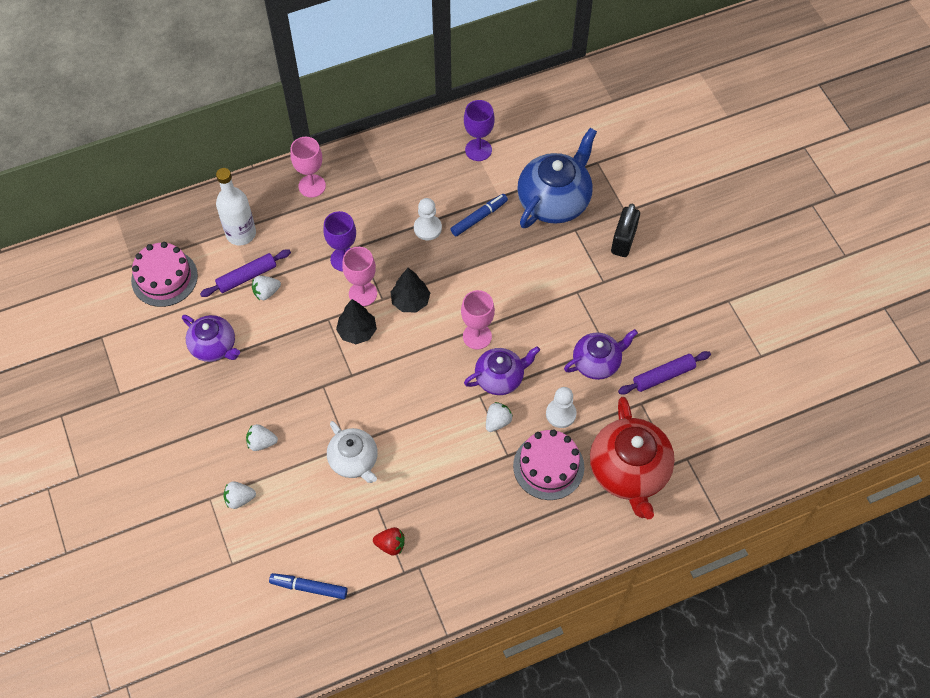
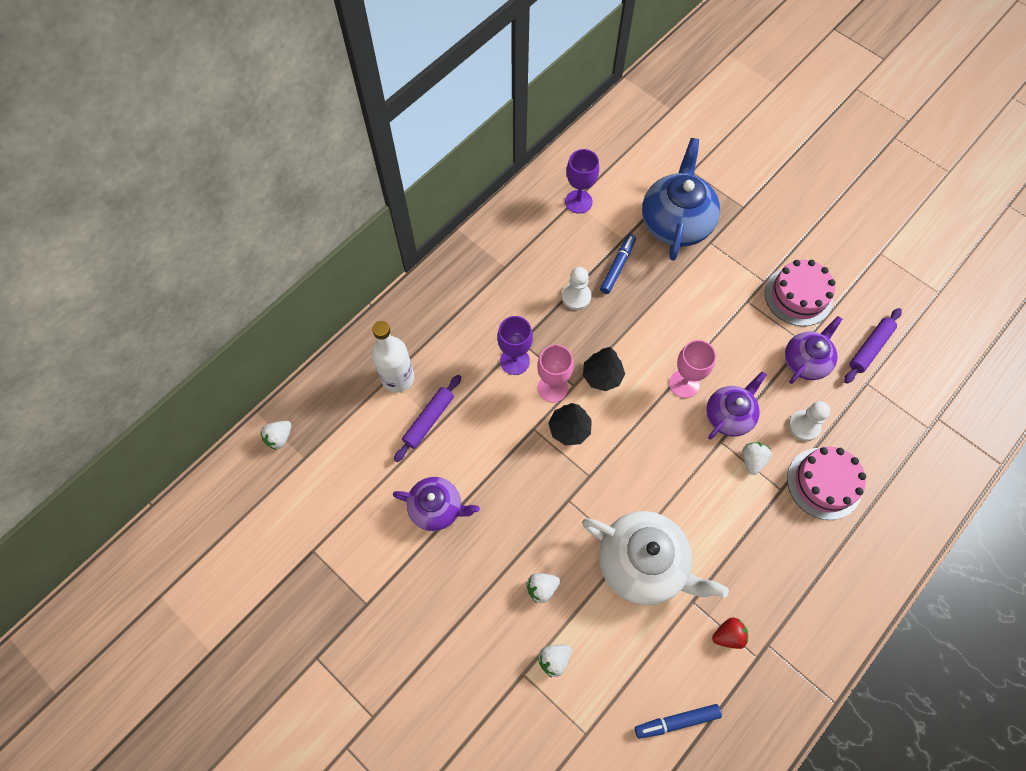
camera: 25 degrees left, 5 degrees up
pink cake [131,242,198,307] -> pink cake moved to [765,260,835,326]
white strawberry [252,276,281,300] -> white strawberry moved to [260,421,291,450]
pink goblet [290,137,326,198] -> none
white teapot [327,421,378,483] -> white teapot [582,511,729,605], size x1.63
red teapot [590,397,675,519] -> none
black padlock [611,204,640,257] -> none

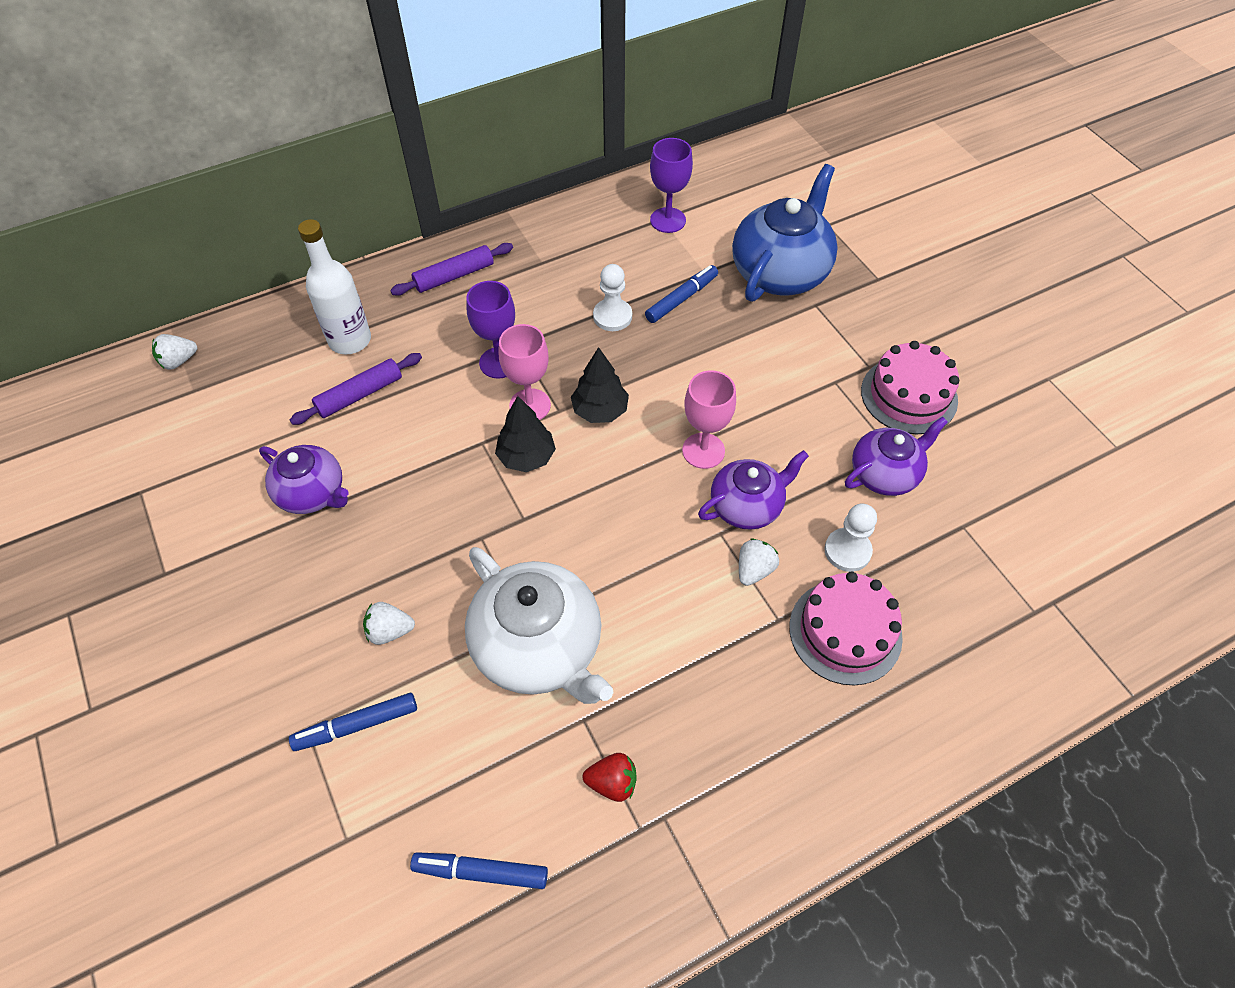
camera: 20 degrees right, 10 degrees down
white strawberry [538,645,572,677] -> blue marker [289,693,417,751]
purple rolling pin [844,308,902,384] -> purple rolling pin moved to [390,243,513,296]

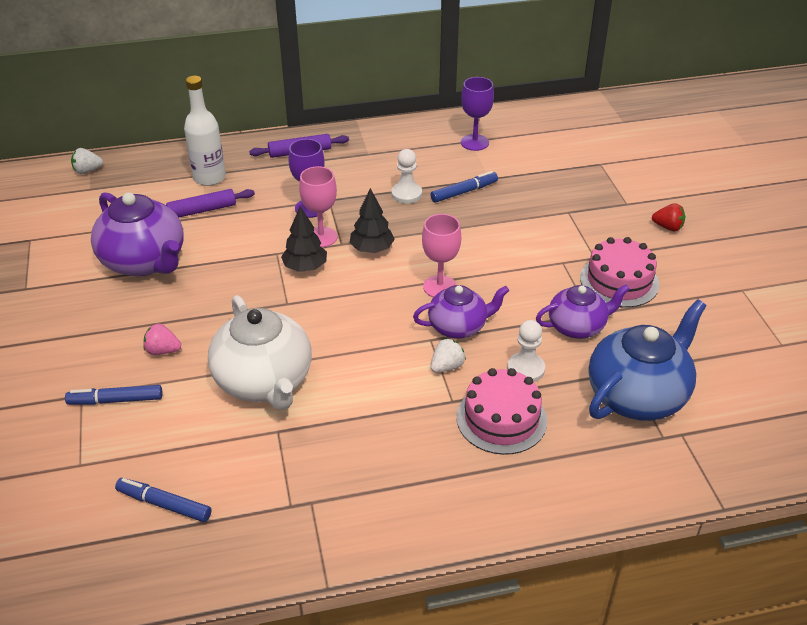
camera: 15 degrees right, 15 degrees down
purple teapot [259,445,349,514] -> purple teapot [91,192,184,276], size x1.63
white strawberry [363,602,415,645] -> pink strawberry [143,324,181,355]
red strawberry [583,753,637,802] -> red strawberry moved to [652,203,685,231]
blue teapot [732,164,838,302] -> blue teapot moved to [589,299,707,421]

